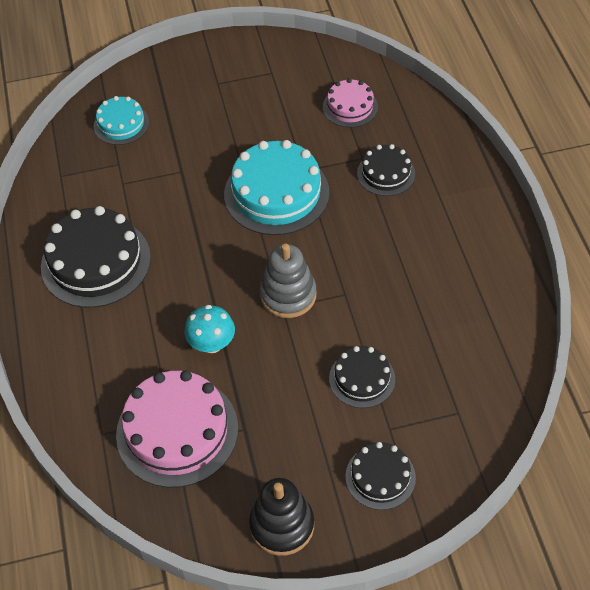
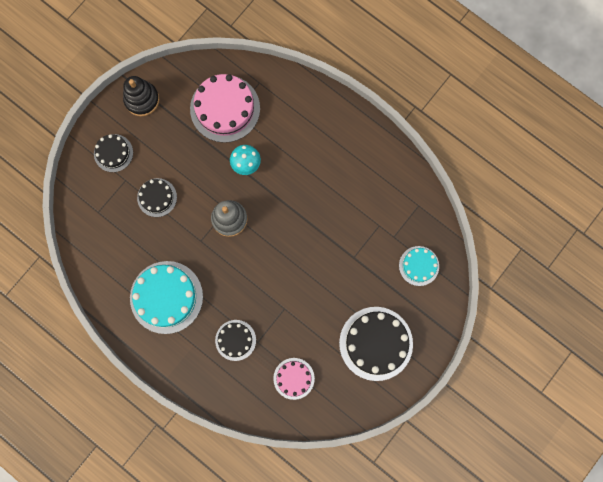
camera: 140 degrees right, 25 degrees up
black cake [41,206,151,308] -> black cake moved to [339,307,413,381]
turquoise cake [224,140,329,235] -> turquoise cake moved to [130,261,203,334]

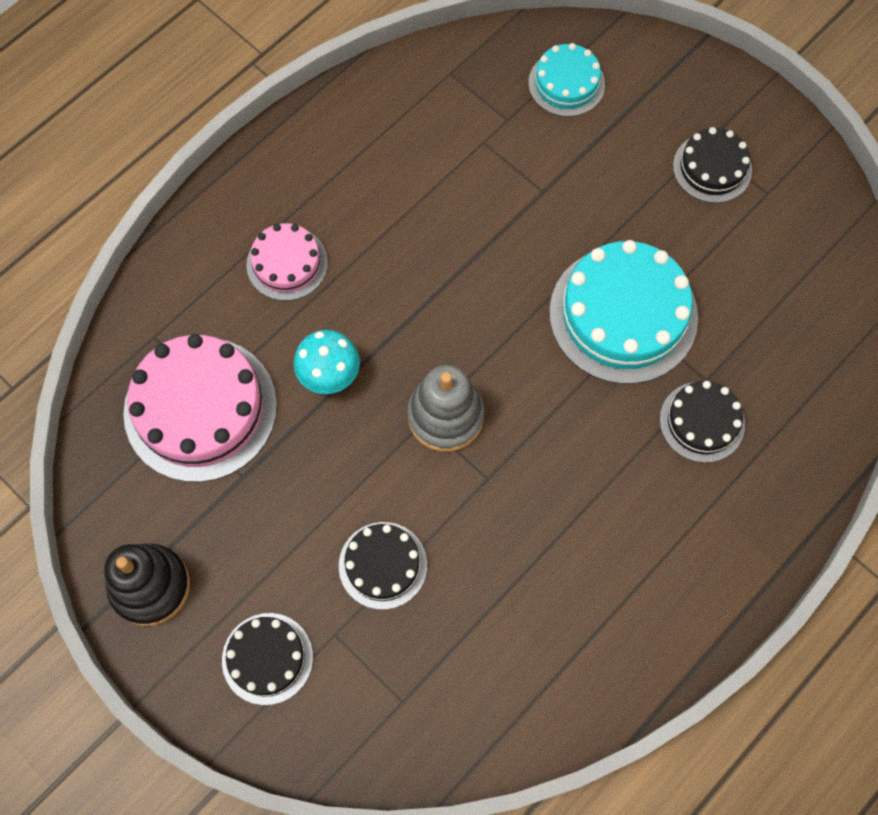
camera: 85 degrees left, 10 degrees down
turquoise cake [130,261,203,334] -> turquoise cake moved to [549,240,698,384]
pink cake [273,358,315,400] -> pink cake moved to [246,223,328,301]
black cake [339,307,413,381] -> black cake [673,127,752,203], size x0.56

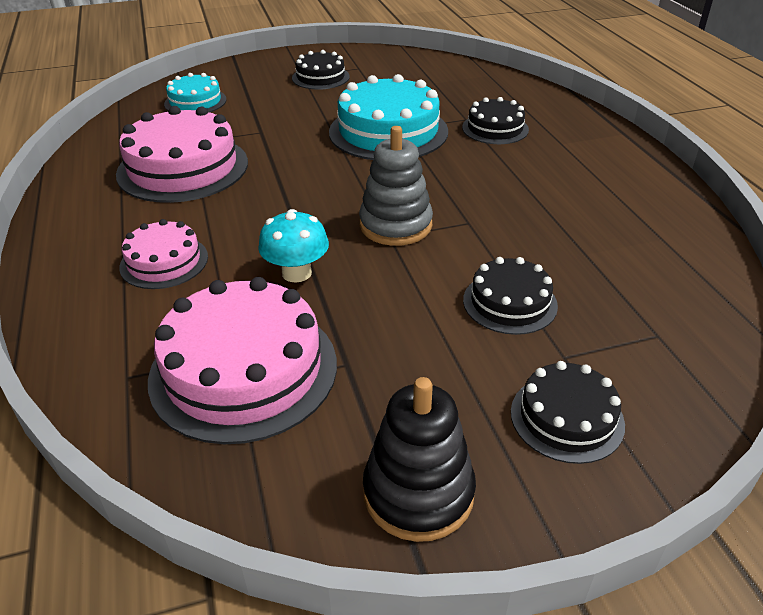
camera: 60 degrees left, 30 degrees down
none -> pink cake [116,106,248,203]

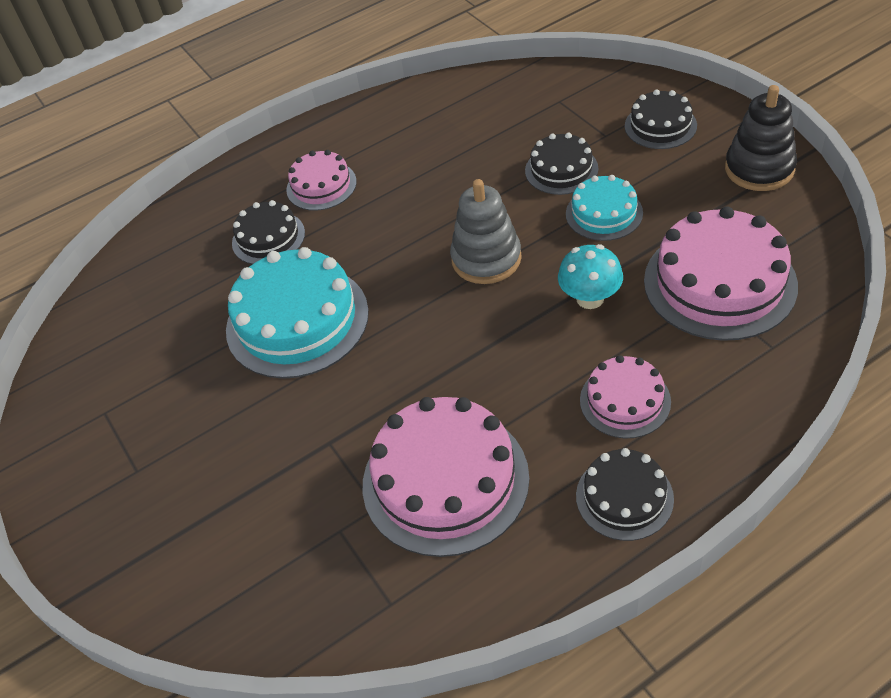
camera: 100 degrees left, 10 degrees up
turquoise cake [164,73,227,112] -> turquoise cake moved to [566,175,643,241]
black cake [292,50,350,90] -> black cake moved to [576,448,674,541]
none -> pink cake [286,150,357,211]

